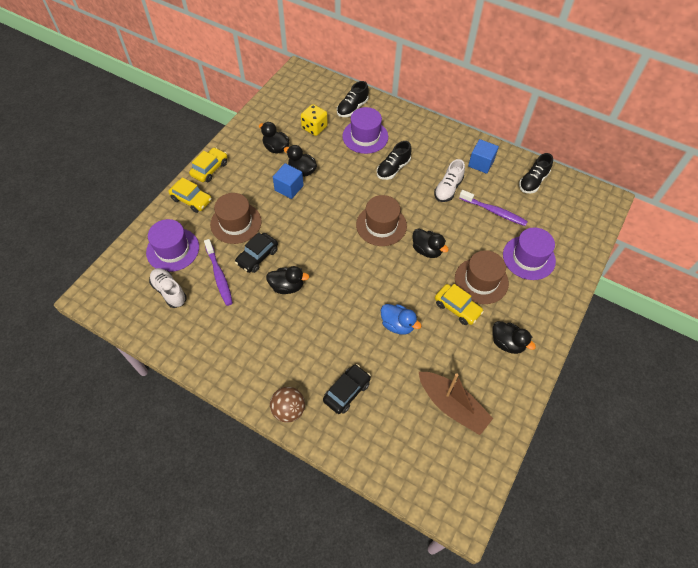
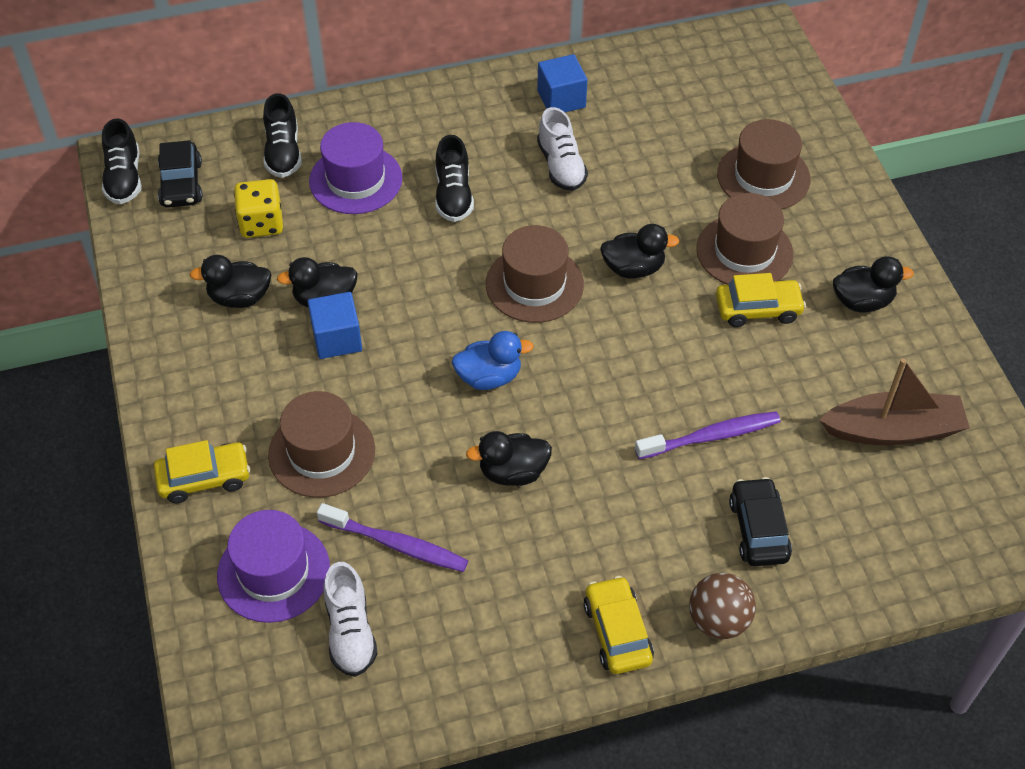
camera: 45 degrees left, 5 degrees down
white shoe [149,268,187,308] -> white shoe turned 105 degrees counterclockwise [323,562,378,677]
yellow car [189,147,227,182] -> yellow car moved to [584,576,654,674]
black car [235,232,278,273] -> black car moved to [158,140,203,208]
black duck [266,266,309,294] -> black duck turned 150 degrees counterclockwise [466,431,552,486]
blue duck [381,304,422,335] -> blue duck moved to [452,331,534,390]
purple toothbrush [459,190,528,226] -> purple toothbrush moved to [635,411,781,459]
purple hat [503,227,556,280] -> brown hat [717,119,811,210]
black shoe [519,153,553,193] -> black shoe moved to [102,119,141,204]

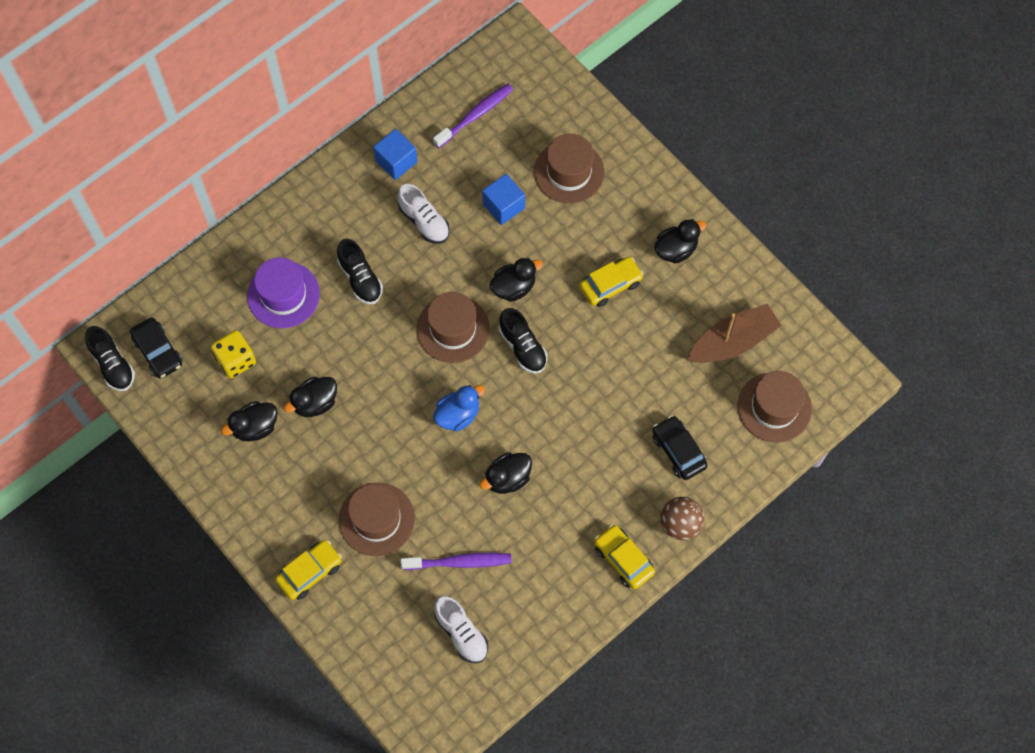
camera: 25 degrees left, 15 degrees up
purple hat [217,510,330,623] -> none
black shoe [263,93,302,178] -> black shoe moved to [499,308,547,374]
blue cube [308,292,362,359] -> blue cube moved to [482,174,525,225]
purple toothbrush [635,411,781,459] -> purple toothbrush moved to [433,84,513,148]
brown hat [696,193,793,285] -> brown hat moved to [737,371,812,443]

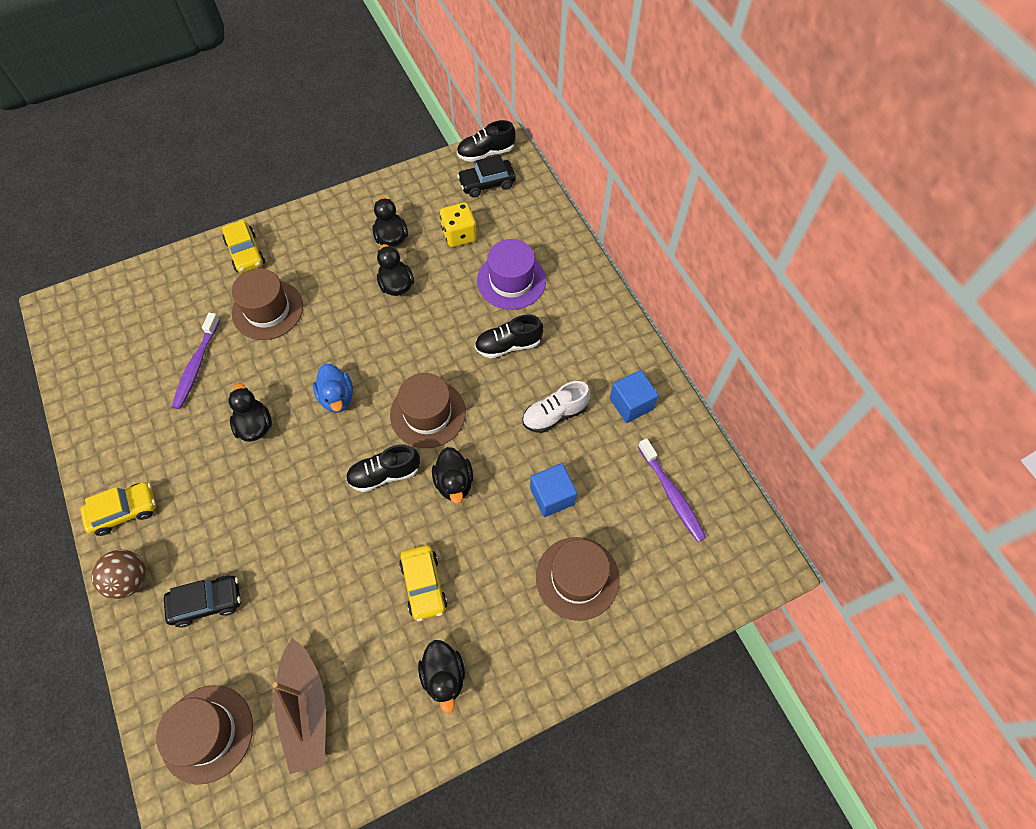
camera: 105 degrees right, 5 degrees down
white shoe [434,596,488,663] -> none

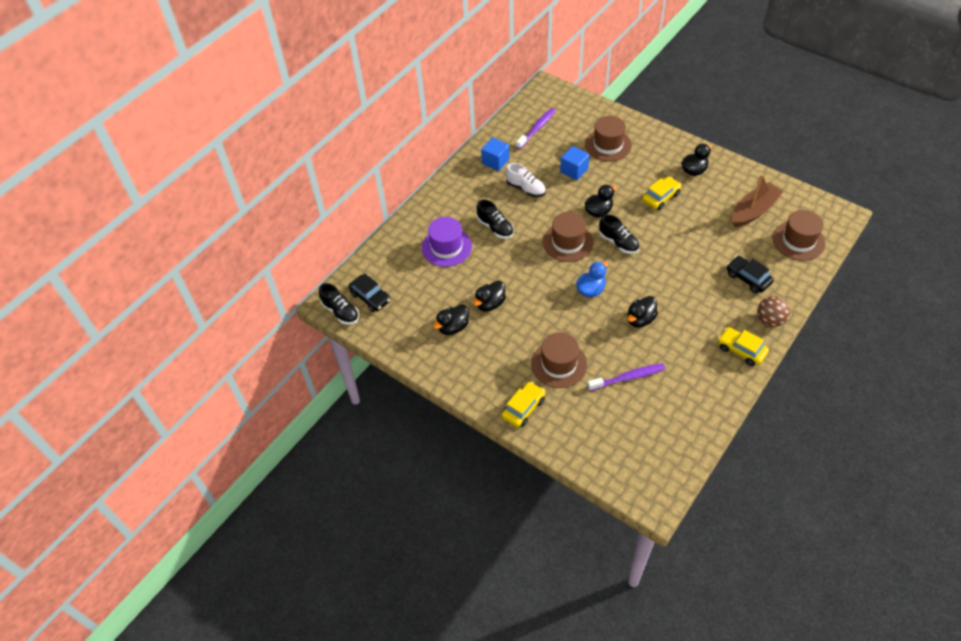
camera: 115 degrees left, 10 degrees down
yellow dice [440,202,477,247] -> none

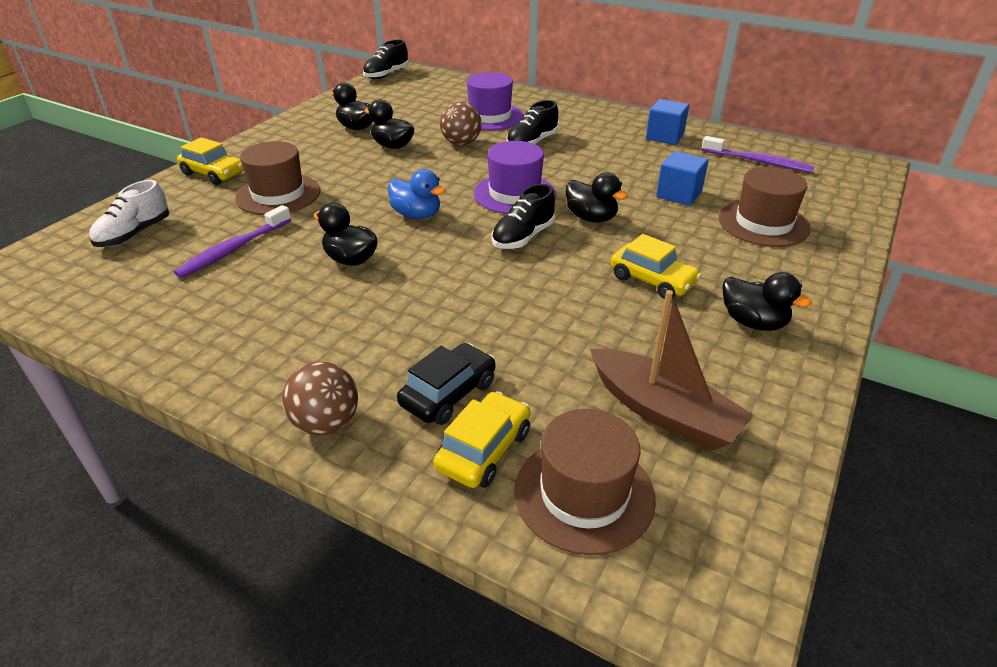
camera: 80 degrees right, 15 degrees down
black car [349,274,391,312] -> none
white shoe [505,163,546,197] -> white shoe moved to [89,180,169,247]
brown hat [543,212,594,262] -> purple hat [474,141,556,214]
purple toothbrush [587,363,665,391] -> purple toothbrush turned 60 degrees clockwise [174,205,291,278]
yellow car [718,327,769,366] -> yellow car moved to [433,391,530,488]
none -> brown ball [440,102,482,145]

